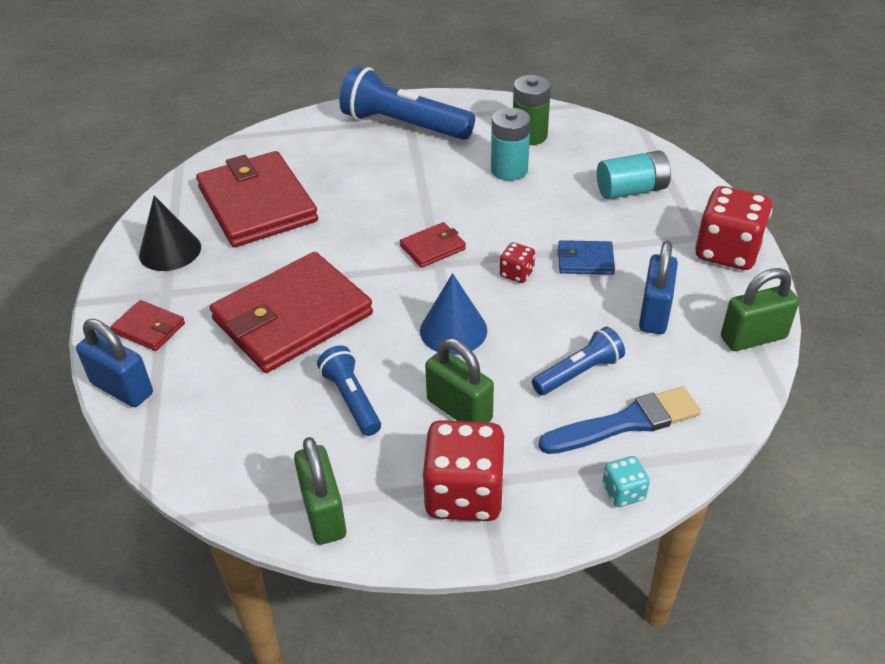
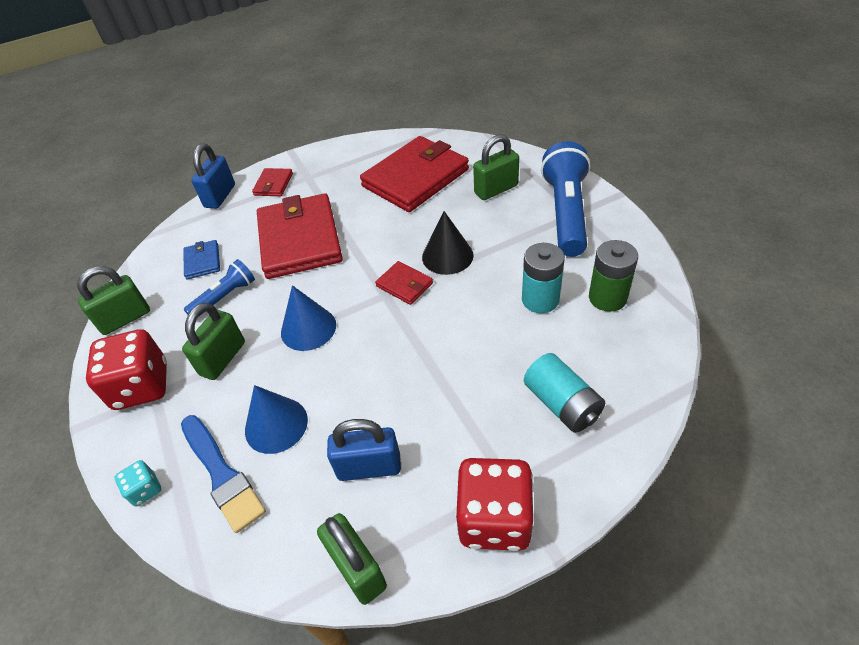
camera: 75 degrees right, 5 degrees up
black cone [139,195,201,271] -> black cone moved to [422,211,474,275]
red wallet [210,252,373,373] -> red wallet turned 45 degrees clockwise [257,193,343,279]
red dice [500,242,535,283] -> none
blue flashlight [532,327,625,395] -> blue cone [245,385,308,454]
blue wallet [558,240,615,275] -> blue wallet moved to [183,240,220,280]
none -> green padlock [473,134,519,200]

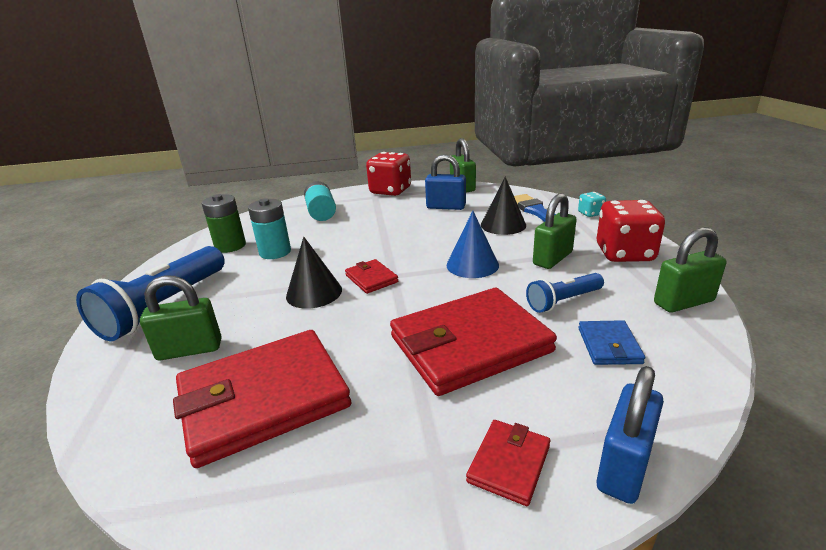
camera: 165 degrees left, 20 degrees down
blue cone [245,385,308,454] -> black cone [481,177,526,235]
red wallet [257,193,343,279] -> red wallet turned 60 degrees clockwise [390,288,557,396]

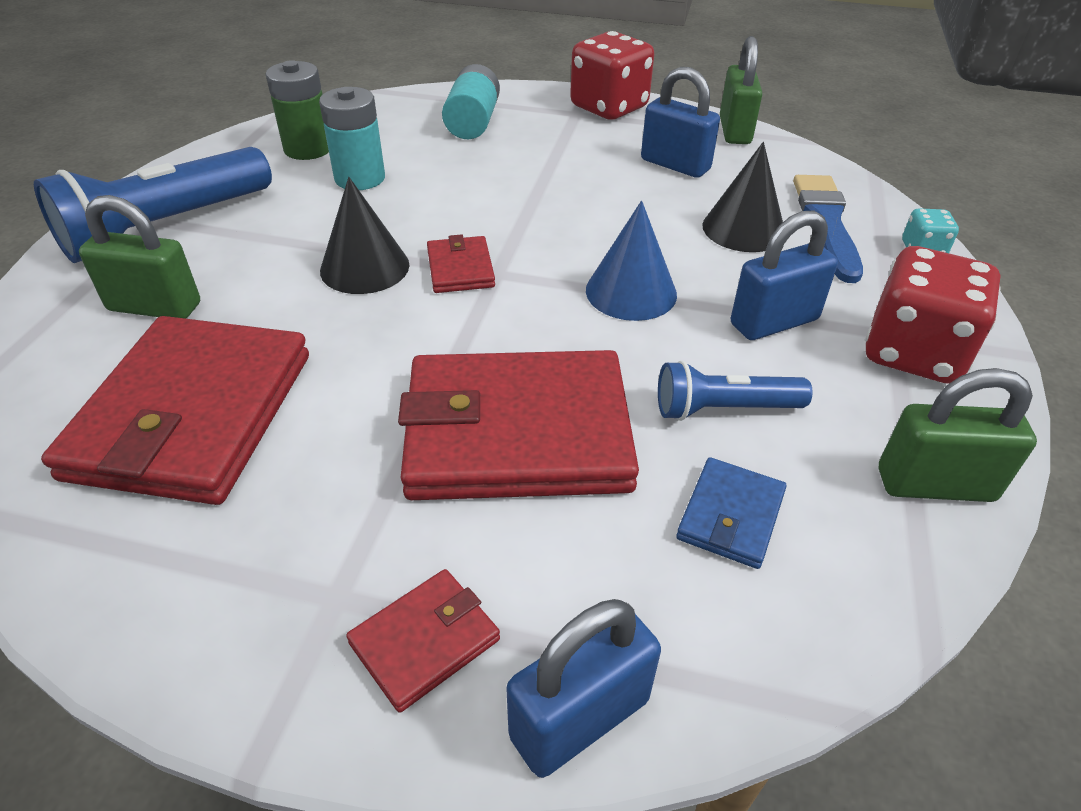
camera: 20 degrees right, 15 degrees up
red wallet [173,330,351,468] -> red wallet turned 75 degrees counterclockwise [41,316,309,505]
green padlock [533,193,577,269] -> blue padlock [731,210,838,340]

